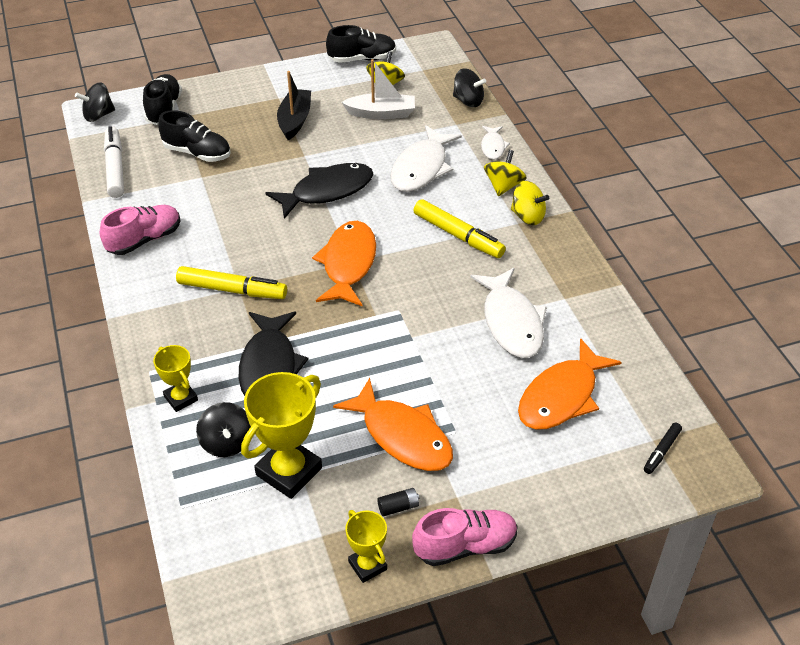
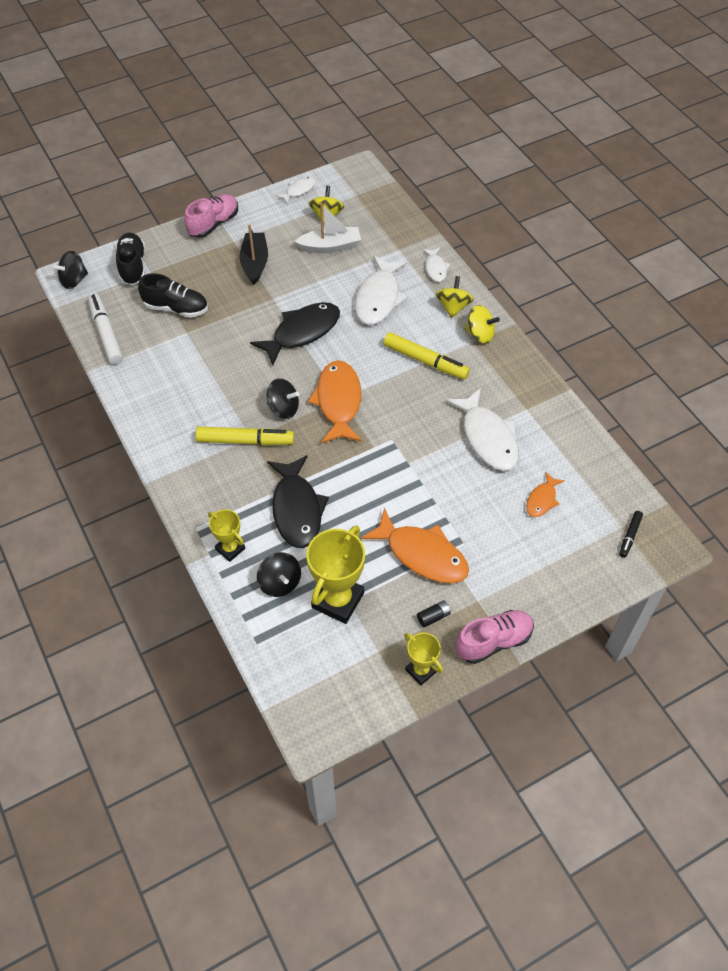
camera: 10 degrees left, 10 degrees up
pink shoe [100,205,181,255] -> pink shoe moved to [184,194,238,238]
black shoe [326,25,396,63] -> white fish [276,176,316,205]
black spinning top [453,68,486,107] -> black spinning top moved to [267,378,299,419]
orange fish [518,338,622,430] -> orange fish [526,471,565,517], size x0.52

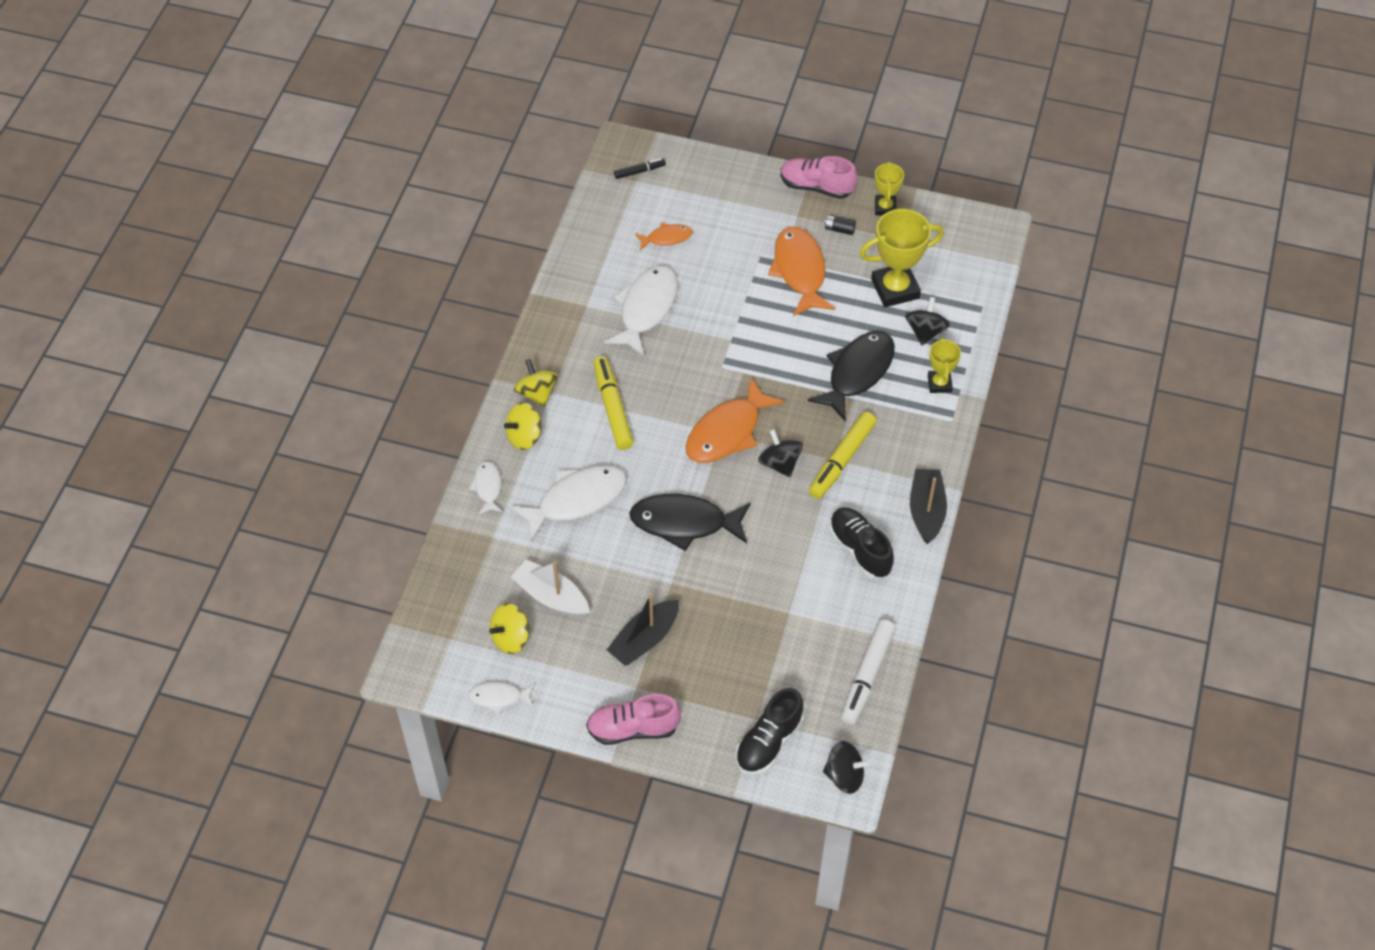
camera: 135 degrees left, 0 degrees up
black shoe [138,273,208,318] -> black shoe moved to [829,507,894,579]
yellow marker [196,427,294,445] -> yellow marker turned 105 degrees counterclockwise [809,412,877,499]
white fish [422,247,450,282] -> white fish turned 45 degrees counterclockwise [469,461,503,515]
none -> black boat [910,469,947,544]

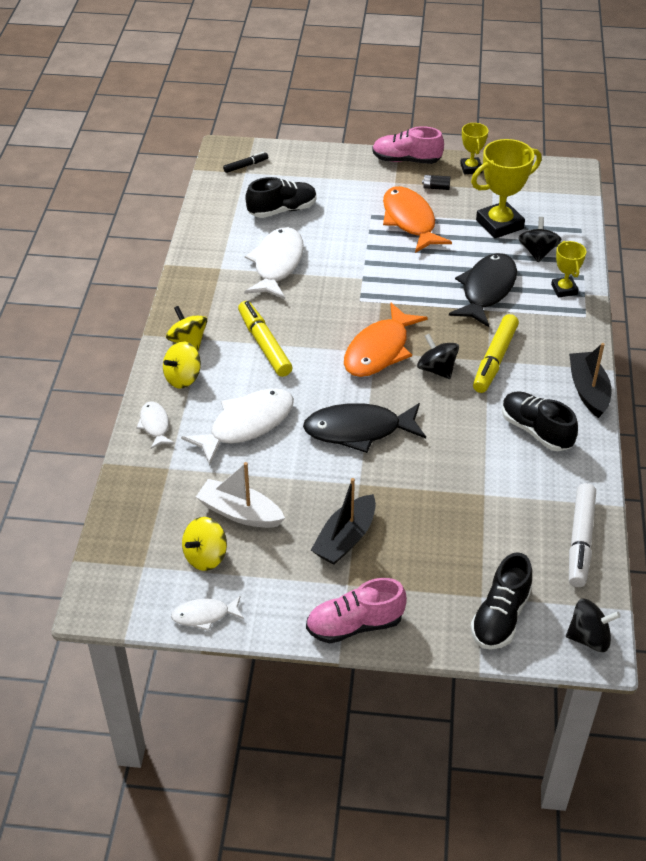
camera: 10 degrees left, 10 degrees down
orange fish [635,223,692,250] -> black shoe [245,177,317,218]

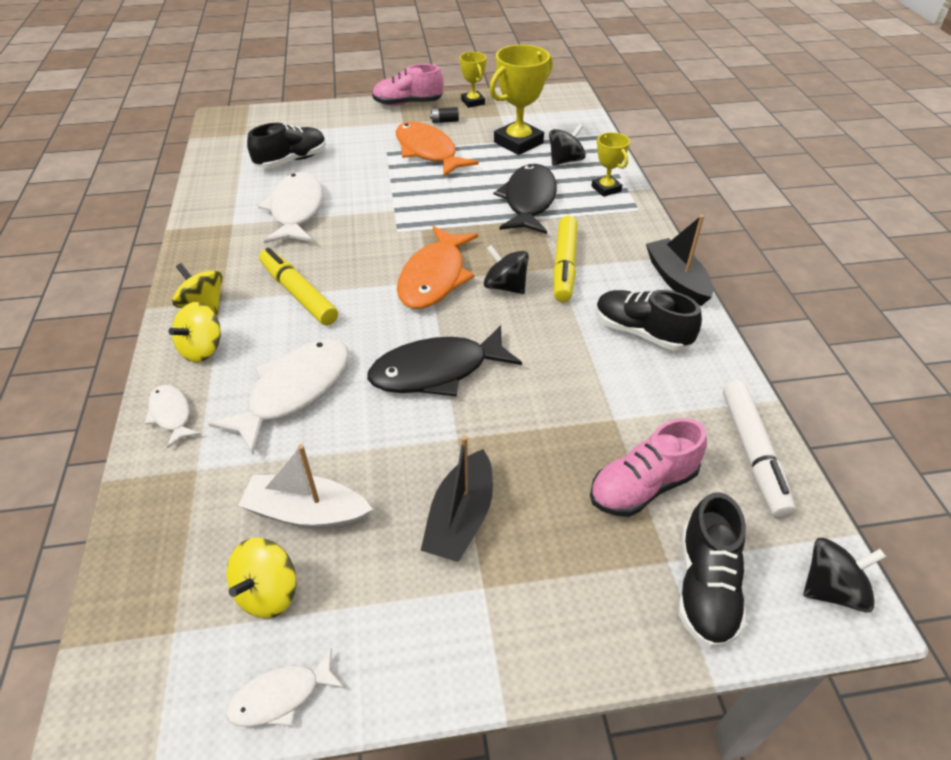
camera: 15 degrees left, 0 degrees up
black marker [223,152,268,173] -> none
pink shoe [306,578,407,644] -> pink shoe moved to [590,418,707,517]
black spinning top [518,217,561,262] -> black spinning top turned 60 degrees clockwise [549,124,586,166]

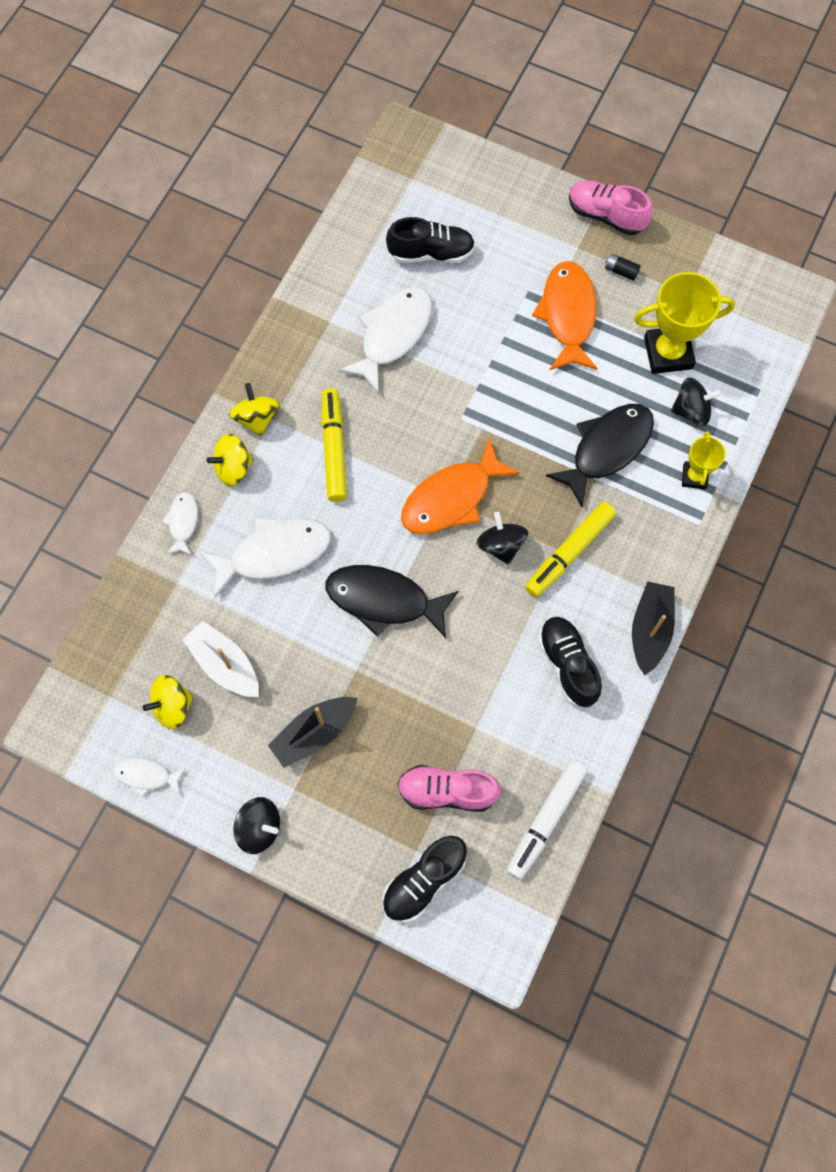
camera: 35 degrees right, 25 degrees up
yellow trophy [460,52,486,108] -> none
black spinning top [803,538,886,613] -> black spinning top moved to [233,797,280,854]

